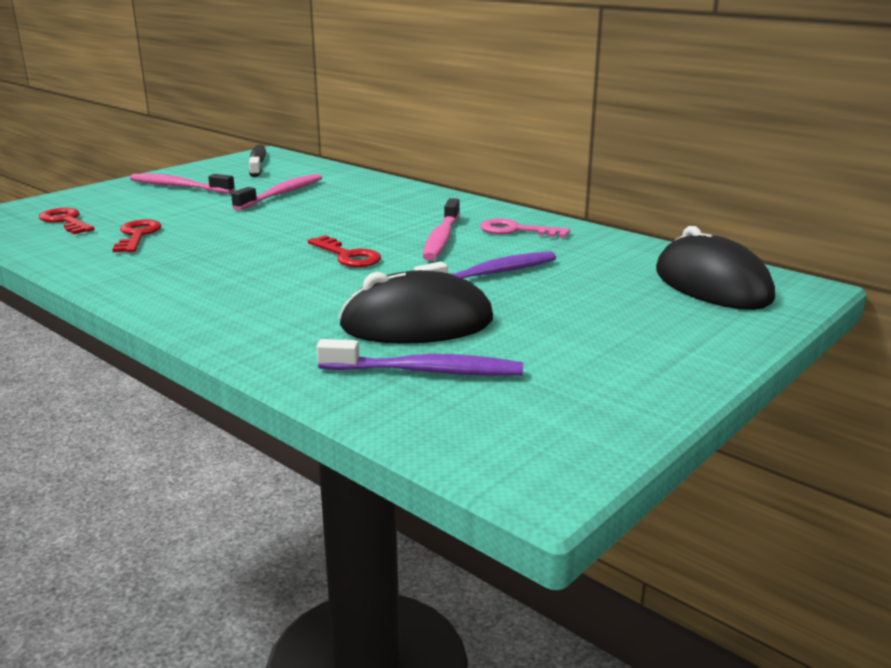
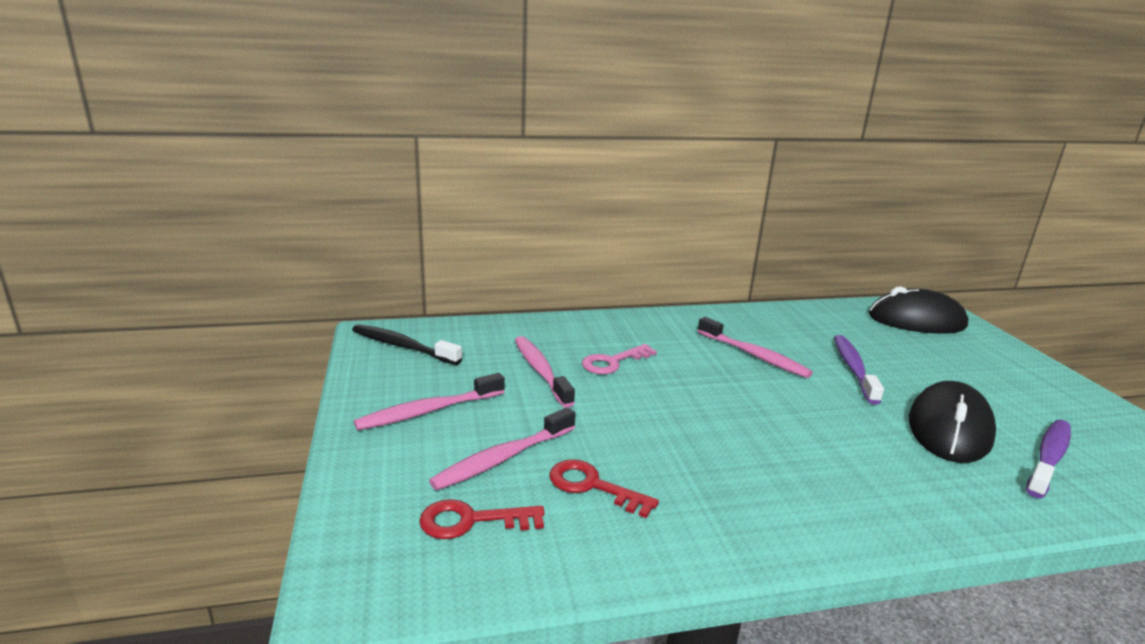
camera: 55 degrees left, 0 degrees up
red key [308,235,381,267] -> none
pink key [480,218,570,238] -> pink key moved to [582,344,657,374]
none -> pink toothbrush [429,407,576,490]

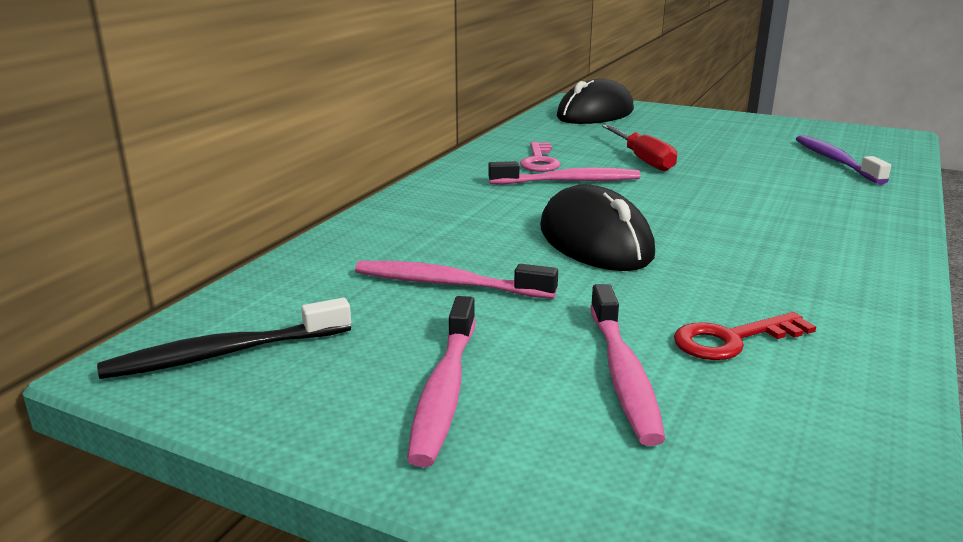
camera: 50 degrees left, 0 degrees up
red key [419,499,545,539] -> none
pink key [582,344,657,374] -> pink key moved to [520,142,561,172]
purple toothbrush [834,335,884,405] -> red screwdriver [602,125,677,171]
black mouse [909,381,996,463] -> black mouse moved to [540,184,655,271]

